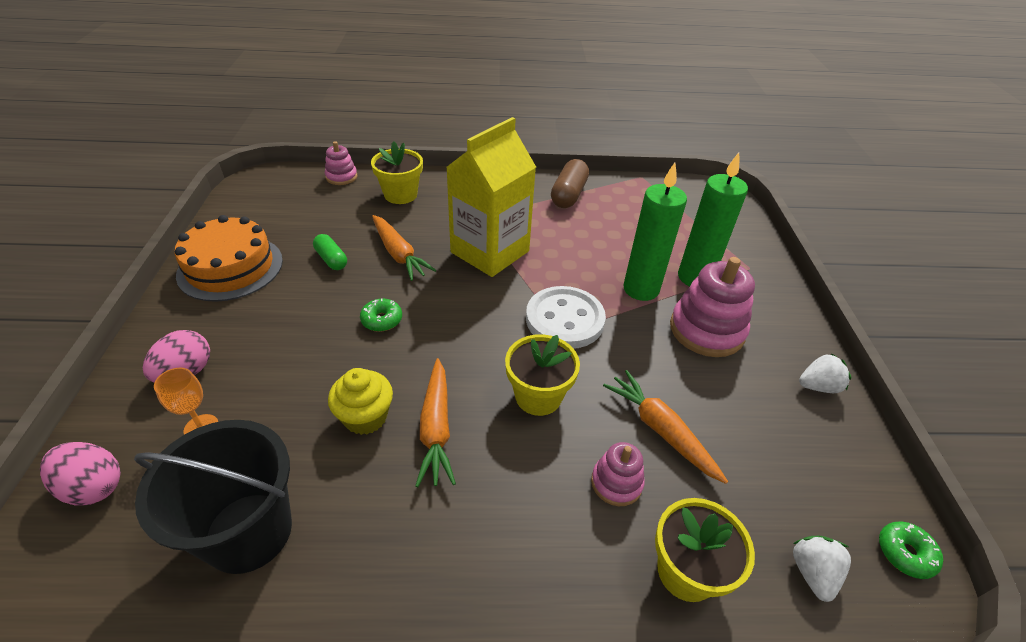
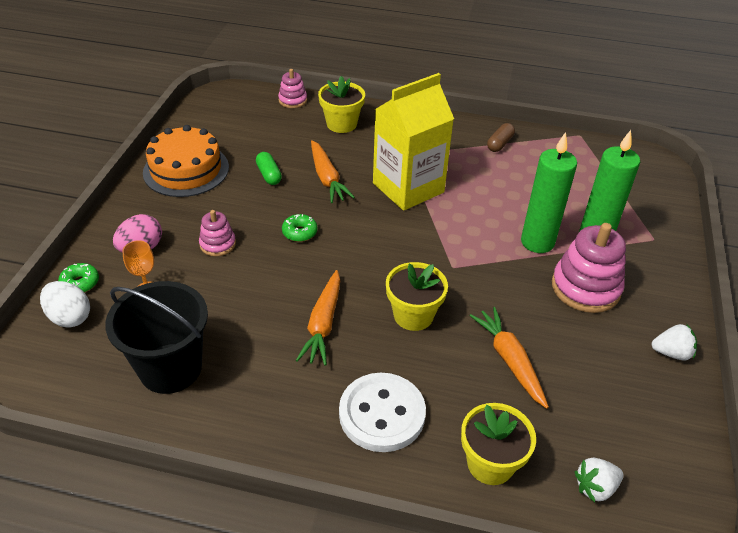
camera: 15 degrees right, 0 degrees up
pink egg [40,442,121,506] -> white egg [40,281,90,328]
yellow cupcake [328,368,393,435] -> none
white button [526,286,606,349] -> white button moved to [339,373,426,452]
brown capsule [551,159,589,208] -> brown capsule [487,123,515,152], size x0.62
pink stacking toy [591,442,645,506] -> pink stacking toy moved to [199,210,236,256]
white strawberry [793,536,851,602] -> white strawberry turned 135 degrees counterclockwise [574,458,624,503]
green donut [879,521,943,579] -> green donut moved to [58,263,99,293]

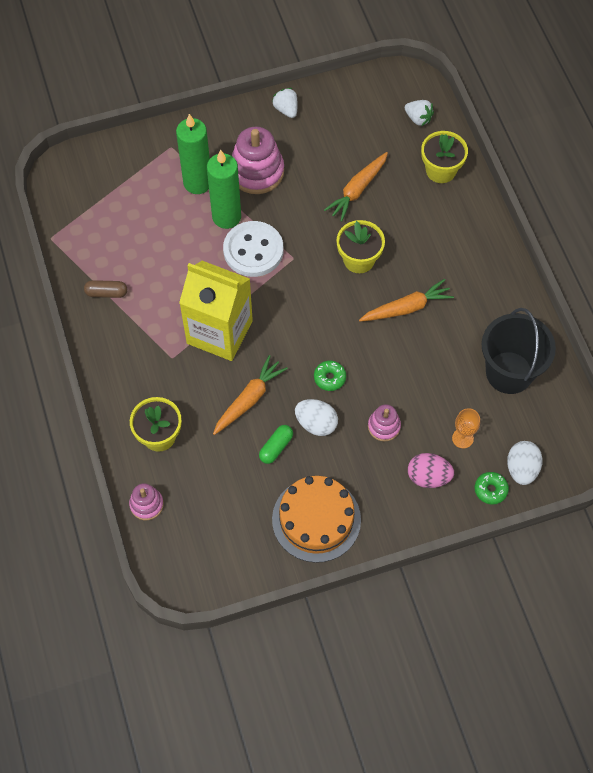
camera: 120 degrees left, 20 degrees up
white button [339,373,426,452] -> white button moved to [223,221,283,277]
none -> white egg [295,399,338,436]

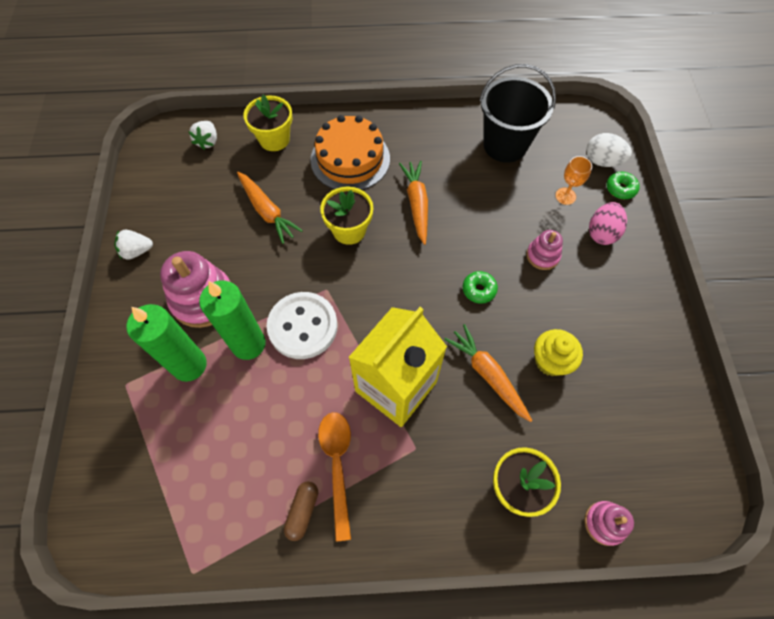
camera: 75 degrees left, 0 degrees up
green capsule [259,425,293,464] -> yellow cupcake [534,329,583,376]
orange cake [272,476,361,563] -> orange cake moved to [310,115,390,190]
white egg [295,399,338,436] -> none
white strawberry [405,100,434,126] -> white strawberry turned 135 degrees clockwise [188,121,217,150]
none -> orange spoon [318,412,351,542]

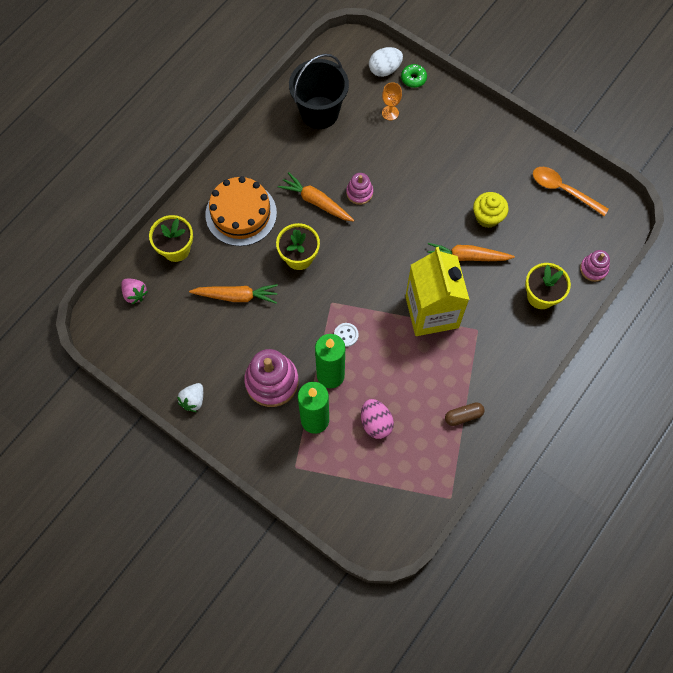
camera: 50 degrees left, 5 degrees up
white strawberry [188,121,217,150] -> pink strawberry [121,279,148,305]
white button [267,292,338,359] -> white button [334,323,359,347], size x0.44
brown capsule [284,482,318,541] -> brown capsule turned 75 degrees counterclockwise [445,402,484,426]
orange spoon [318,412,351,542] -> orange spoon moved to [533,167,609,216]
green donut [463,271,498,304] -> none
pink stacking toy [527,230,563,270] -> pink stacking toy moved to [346,173,373,205]
pink egg [589,202,627,245] -> pink egg moved to [361,399,394,439]

